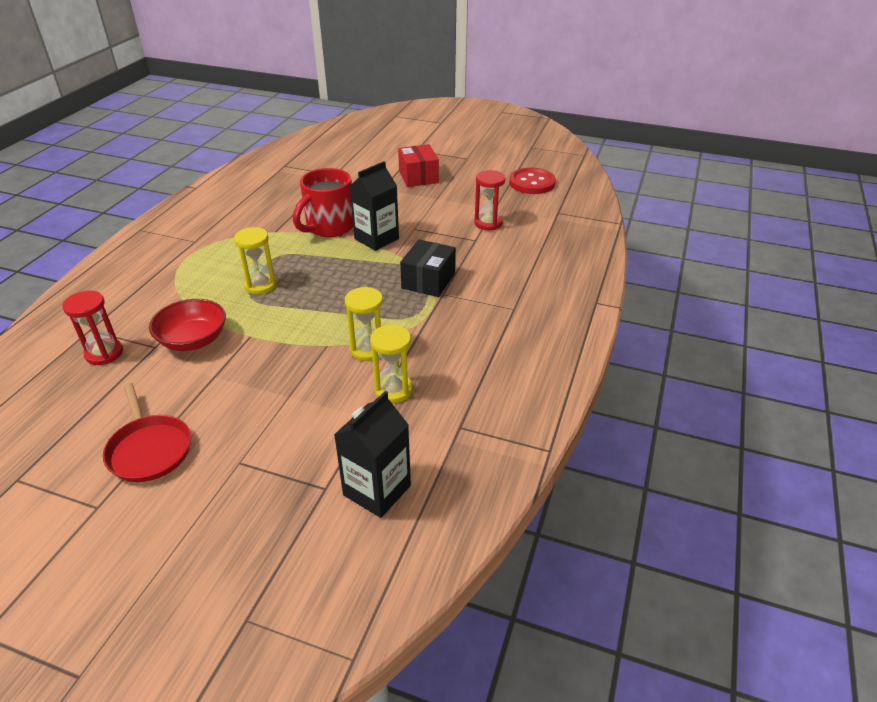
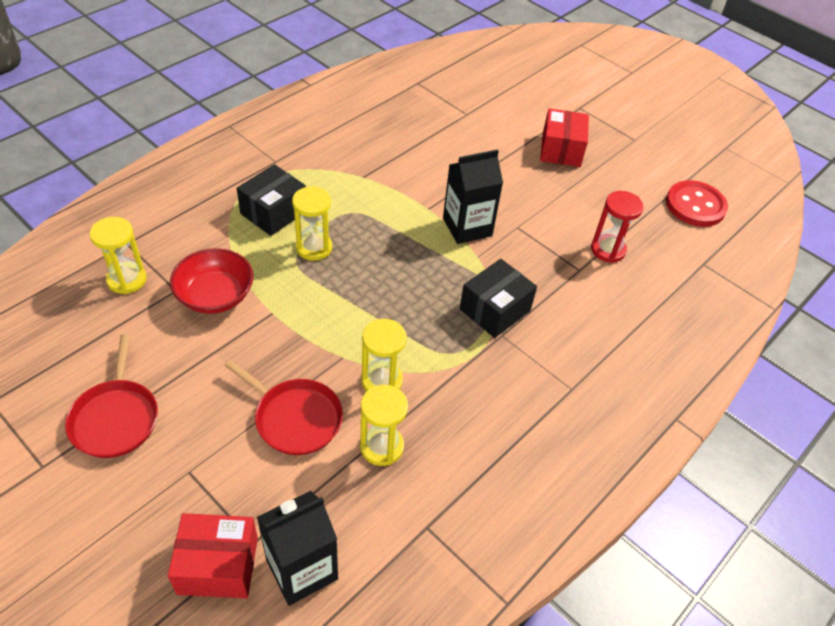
camera: 20 degrees right, 10 degrees up
red hourglass [62,291,123,365] -> yellow hourglass [90,217,147,294]
red mug [293,168,353,237] -> none
none -> red box [168,513,258,598]
none -> red pan [224,360,343,455]
none -> black box [237,164,306,236]

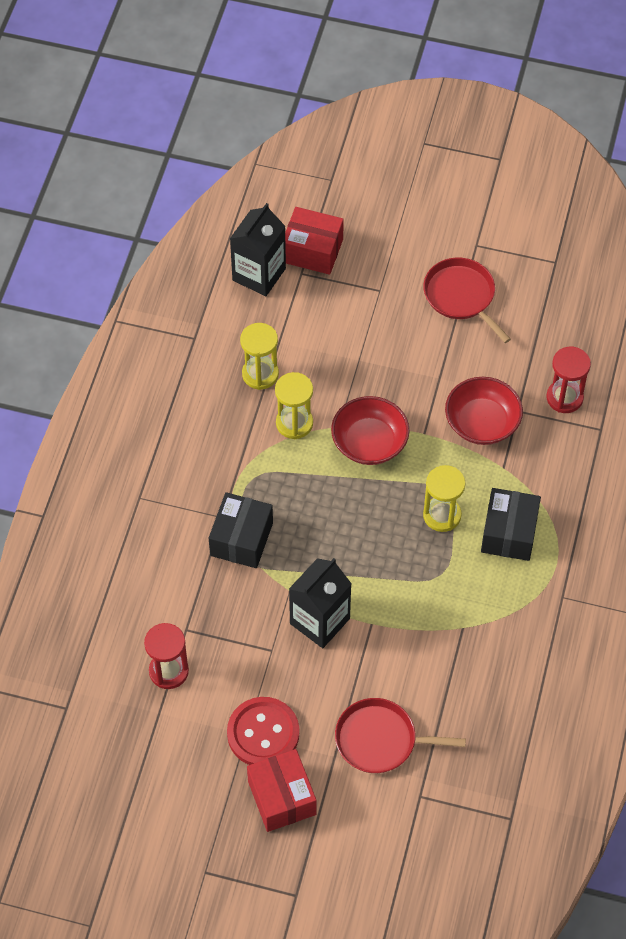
camera: 155 degrees right, 10 degrees up
yellow hourglass [90,217,147,294] -> red hourglass [546,347,591,413]
red box [168,513,258,598] -> red box turned 45 degrees clockwise [285,207,344,275]
red pan [224,360,343,455] -> red pan moved to [335,698,466,773]
red button [666,180,728,227] -> red button moved to [227,697,299,765]
none -> red bowl [331,396,410,465]

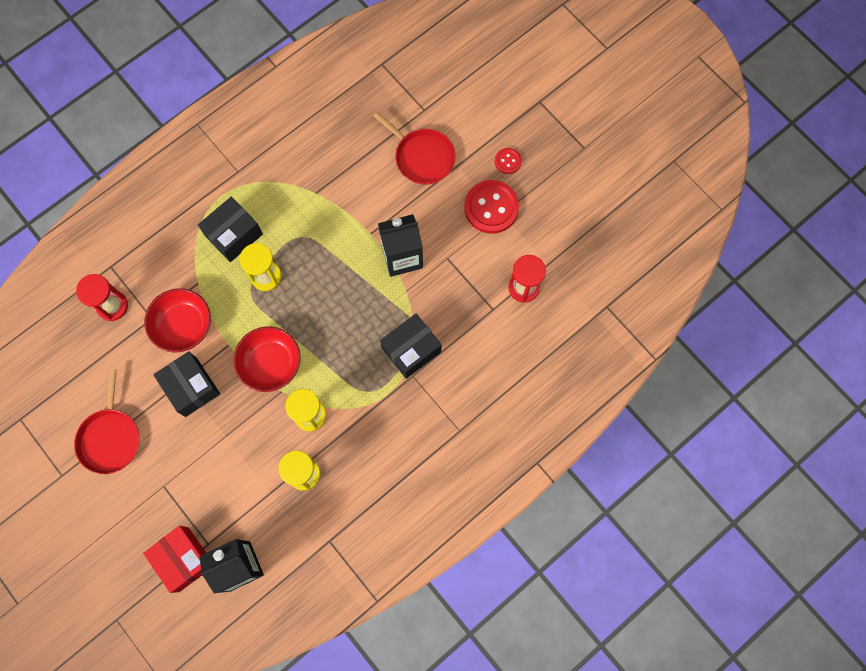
camera: 145 degrees left, 15 degrees up
red box [247,749,317,832] -> red button [495,148,522,174]
none -> black box [153,351,220,417]

